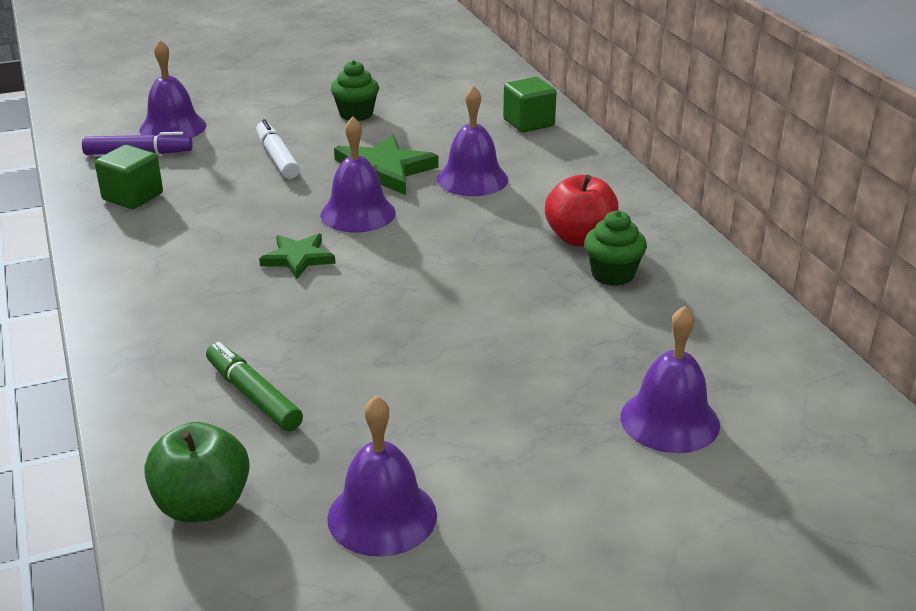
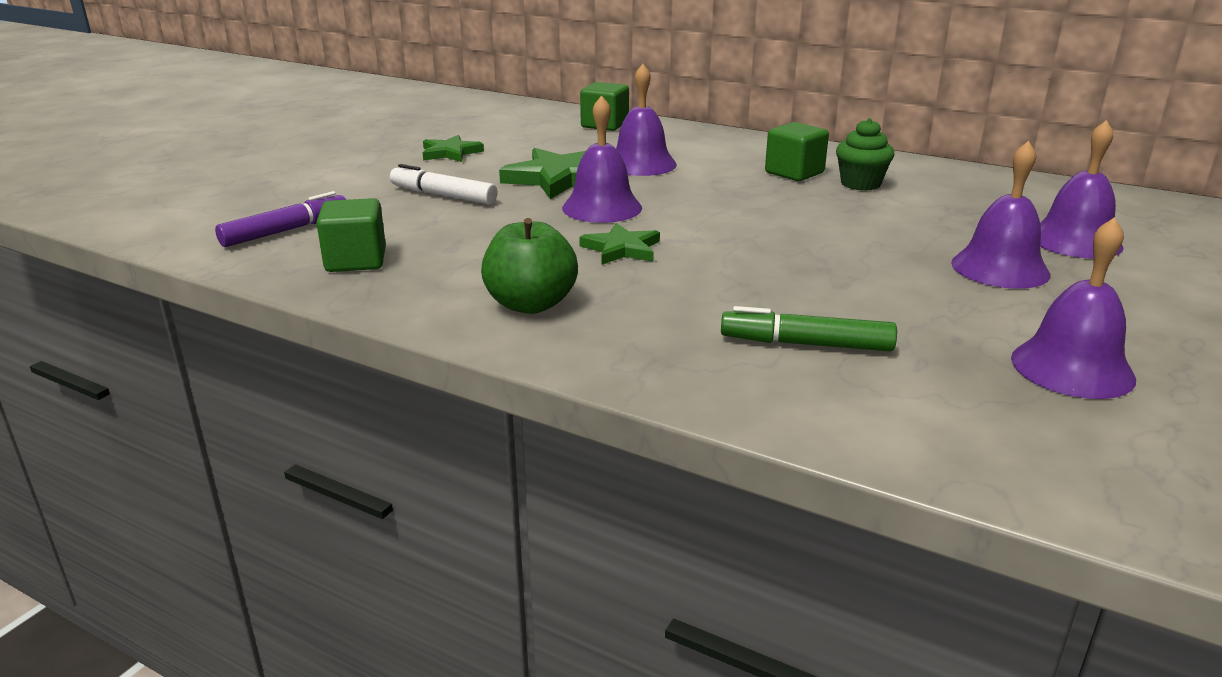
camera: 40 degrees left, 5 degrees down
purple bell [140,40,206,138] -> purple bell moved to [951,141,1051,289]
green apple [144,422,250,522] -> green apple moved to [481,218,578,314]
green cupcake [331,60,379,121] -> green star [423,135,484,162]
red apple [545,175,619,246] -> green cube [765,122,829,181]

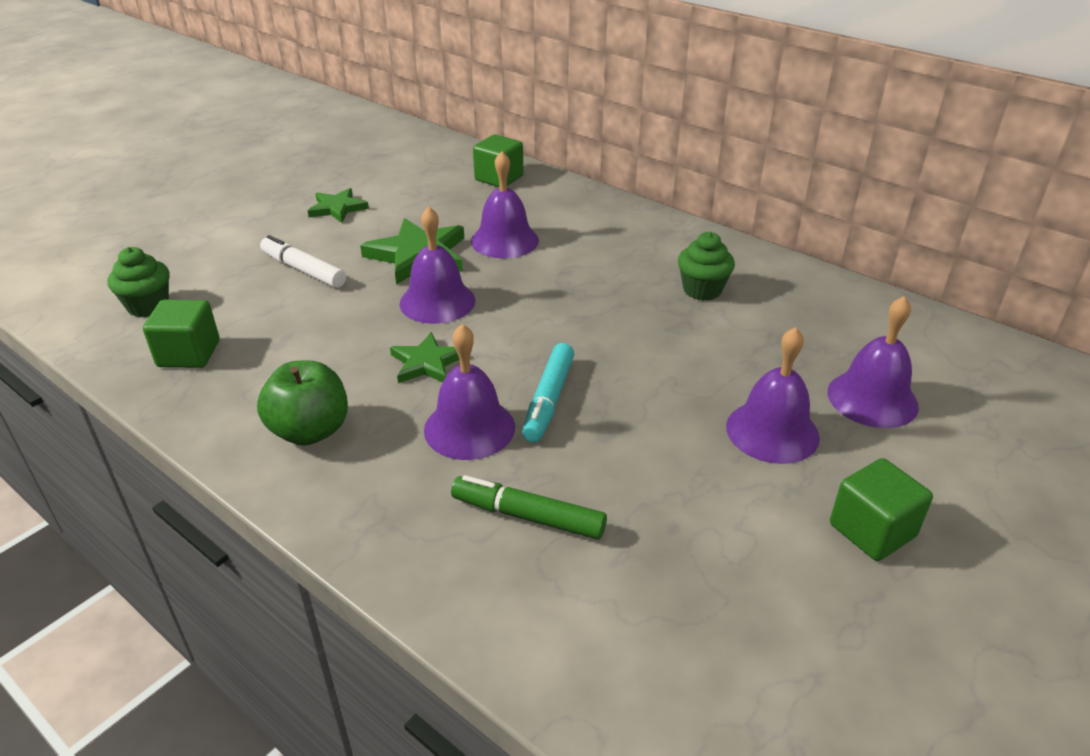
camera: 10 degrees right, 10 degrees up
purple marker [215,191,346,247] -> green cupcake [107,247,170,317]
green cube [765,122,829,181] -> green cube moved to [830,458,933,561]
purple bell [1011,217,1136,399] -> purple bell moved to [424,324,515,460]
none -> turquoise marker [522,343,574,442]

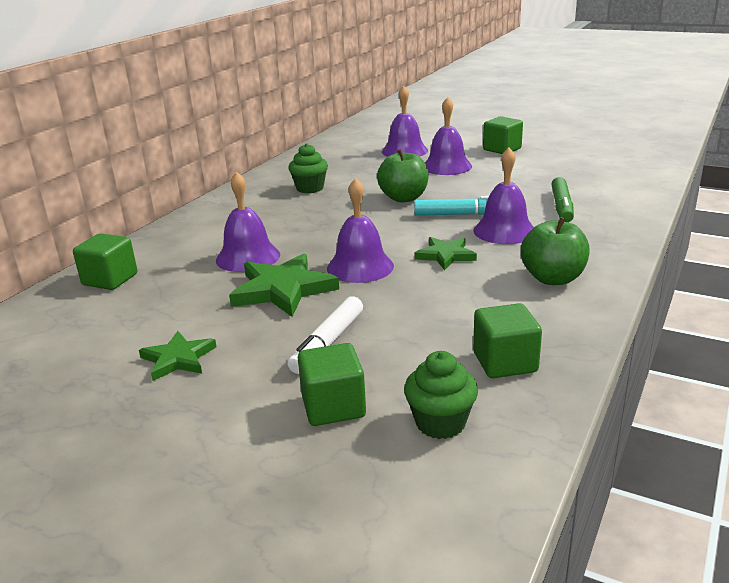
camera: 100 degrees left, 10 degrees down
none -> green cube [298,343,366,426]
none -> green apple [377,149,429,202]

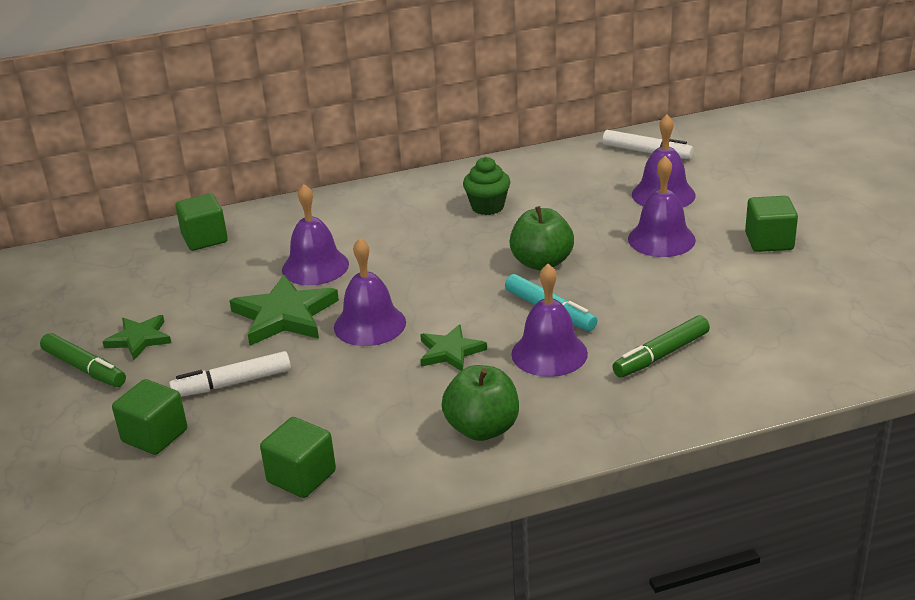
camera: 45 degrees right, 5 degrees up
green cupcake [404,351,478,439] -> none
none -> green marker [40,333,126,387]
none -> white marker [602,130,694,159]

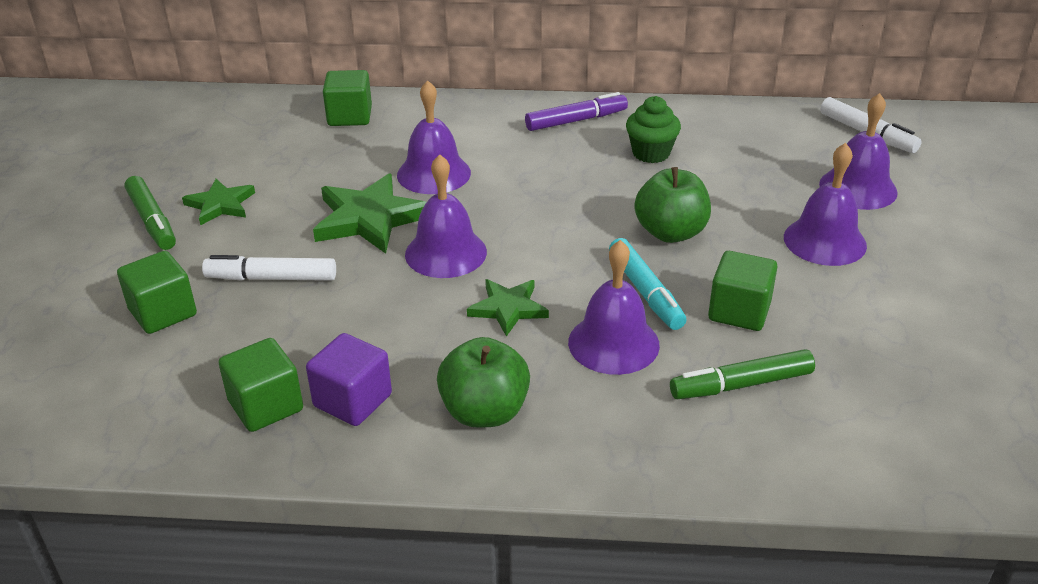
camera: 20 degrees right, 5 degrees up
green cube [745,196,798,252] -> green cube moved to [708,251,778,331]
none -> purple cube [306,333,392,426]
none -> purple marker [525,92,628,131]

